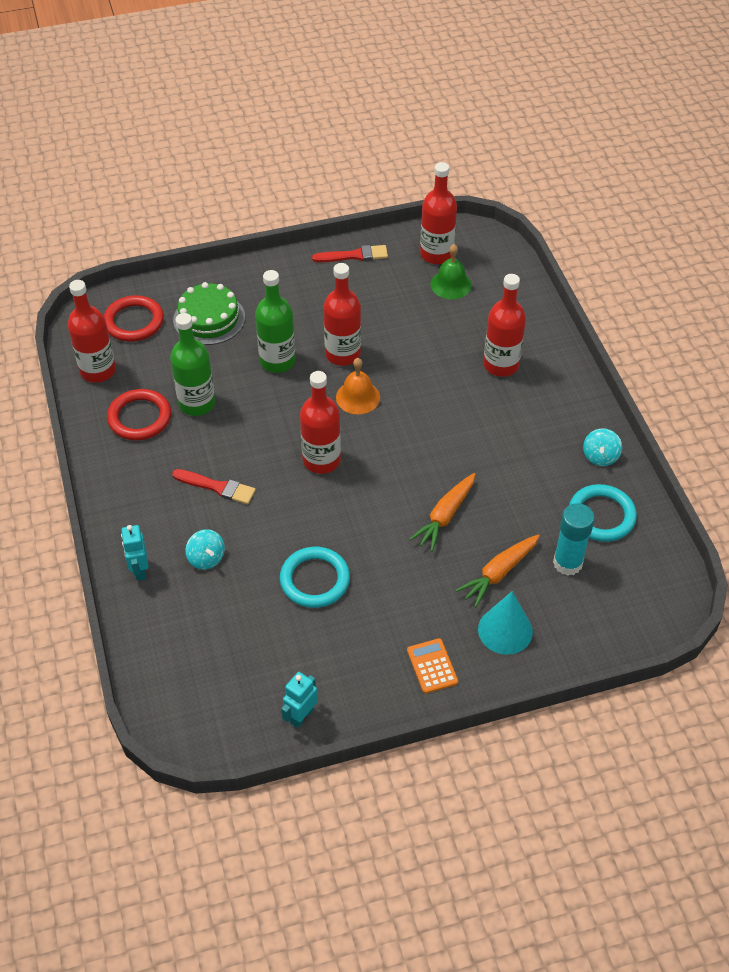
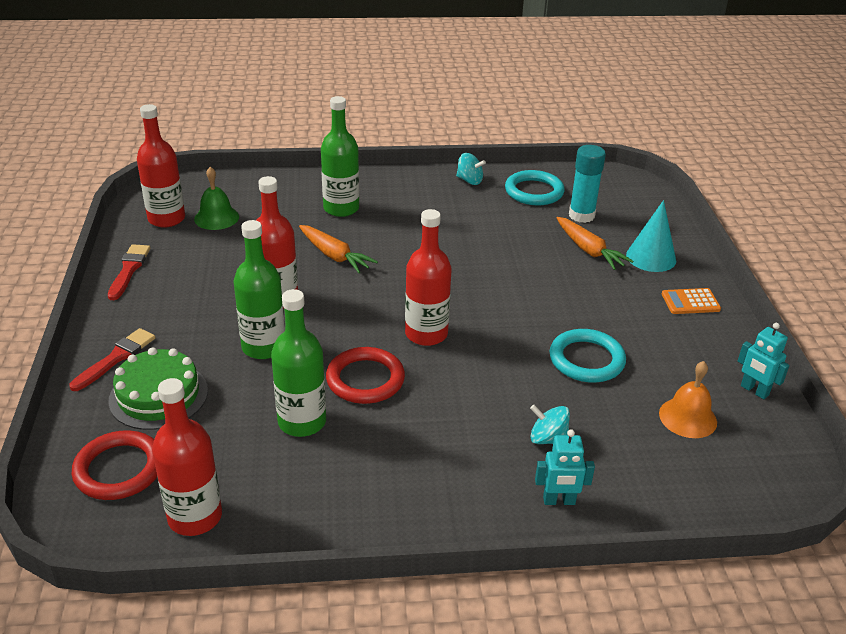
camera: 80 degrees left, 15 degrees down
red ring [107,389,171,440] -> red ring moved to [326,347,405,404]
red brush [172,469,256,504] -> red brush moved to [69,328,156,391]
turquoise spinning top [185,529,225,570] -> turquoise spinning top turned 135 degrees counterclockwise [530,405,570,444]
orange bell [336,358,380,414] -> orange bell moved to [659,361,717,438]
orange carrot [409,473,476,552] -> orange carrot moved to [299,225,378,273]
red bottle [483,274,526,377] -> green bottle [321,96,359,217]

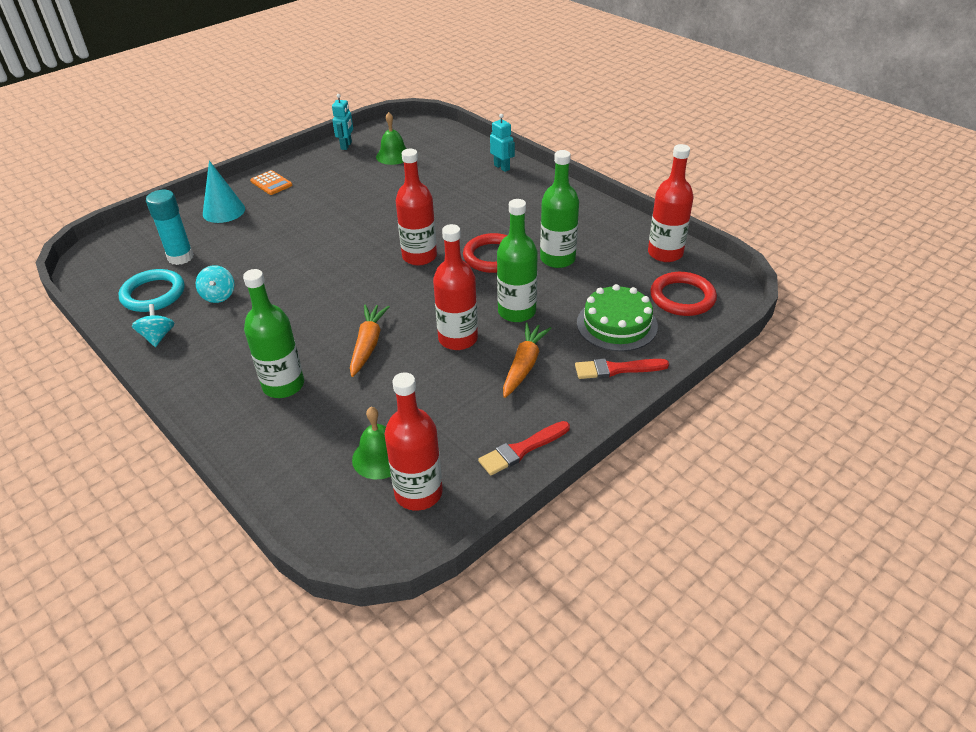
camera: 125 degrees left, 5 degrees up
turquoise spinning top [530,405,570,444] -> turquoise spinning top moved to [196,265,234,303]
turquoise ring [549,329,626,383] -> none
orange carrot [556,217,633,270] -> orange carrot moved to [503,322,552,398]
orange bell [659,361,717,438] -> green bell [376,112,407,165]

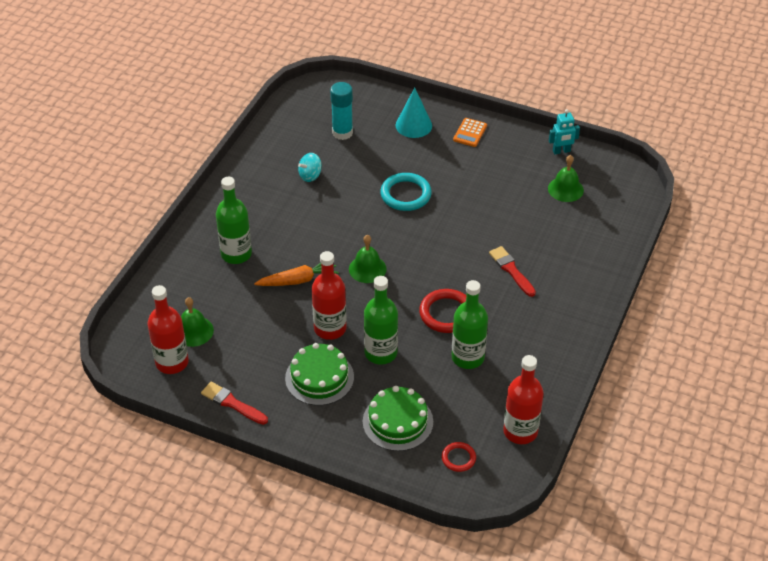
camera: 65 degrees right, 5 degrees up
turquoise ring [118,269,184,312] -> turquoise ring moved to [380,173,432,211]
turquoise spinning top [132,304,174,347] -> none
red bottle [396,149,437,265] -> none
turquoise robot [490,114,515,172] -> none
orange carrot [503,322,552,398] -> green cake [285,343,354,406]
red brush [575,359,669,379] -> red brush moved to [489,246,536,297]
red ring [650,272,717,316] -> red ring [442,442,476,472], size x0.57
none -> green bell [349,235,387,283]

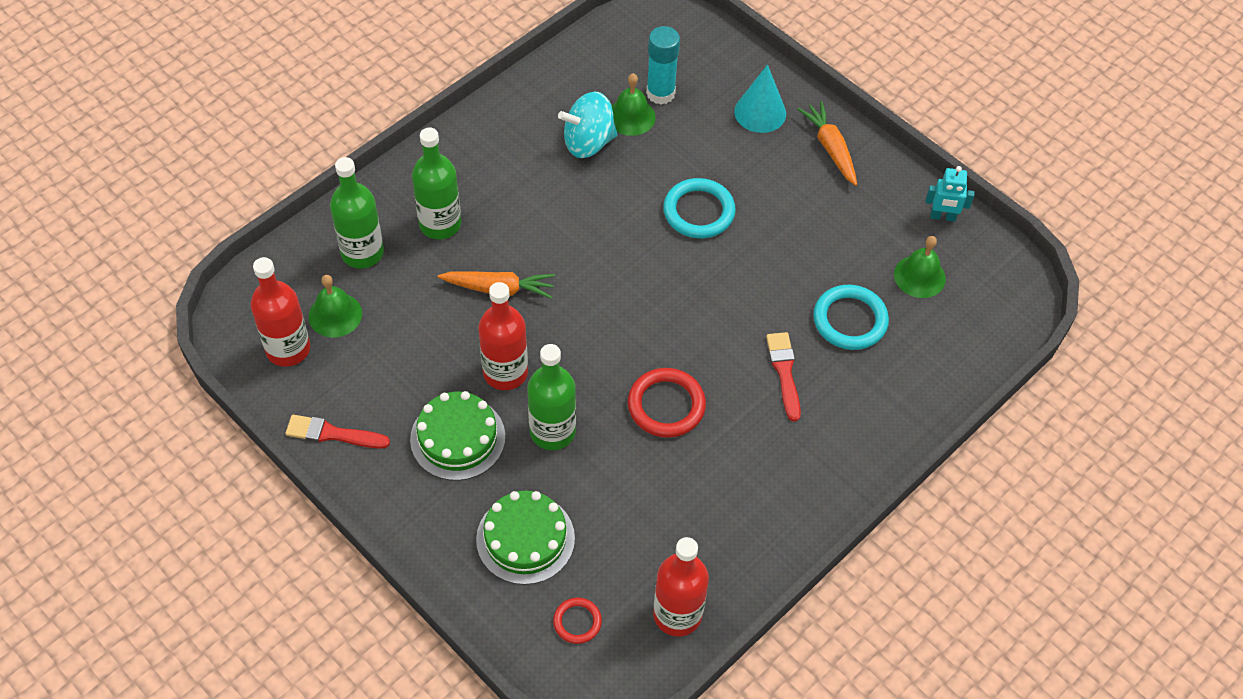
camera: 20 degrees right, 10 degrees up
red brush [201,382,268,425] -> red brush turned 45 degrees counterclockwise [285,415,390,449]
turquoise spinning top [298,153,322,182] -> turquoise spinning top [558,92,618,158], size x1.65
green bell [349,235,387,283] -> green bell moved to [612,73,656,136]
green bottle [452,280,488,369] -> green bottle moved to [330,157,384,269]
orange calculator [453,118,487,147] -> orange carrot [798,101,857,186]
none -> turquoise ring [813,285,889,350]

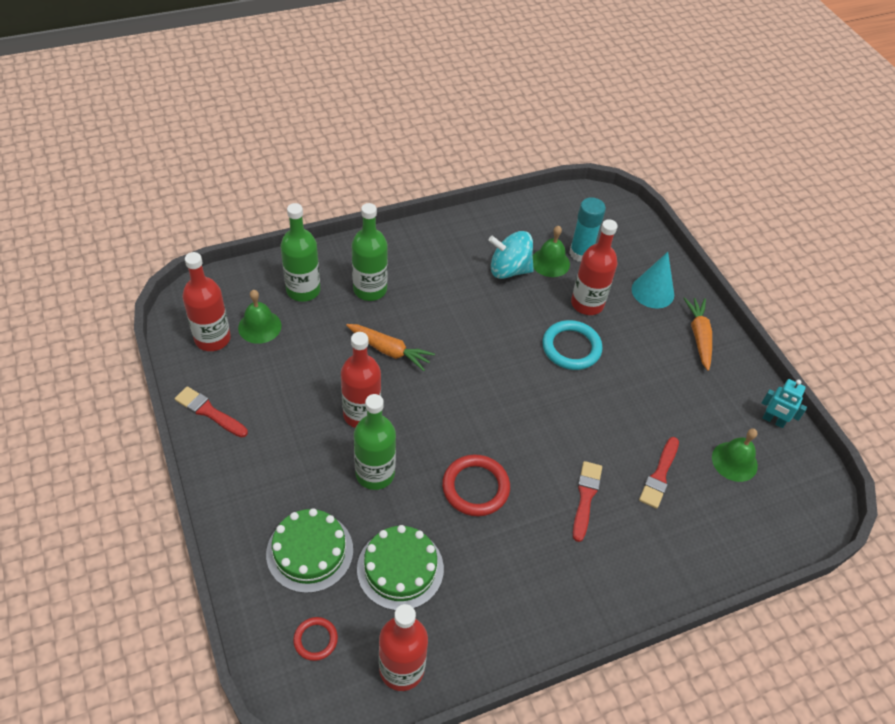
camera: 20 degrees right, 5 degrees down
green cake [410,391,505,481] -> green cake moved to [357,525,444,611]
turquoise ring [813,285,889,350] -> red brush [639,437,679,509]
none -> red bottle [571,219,618,315]

